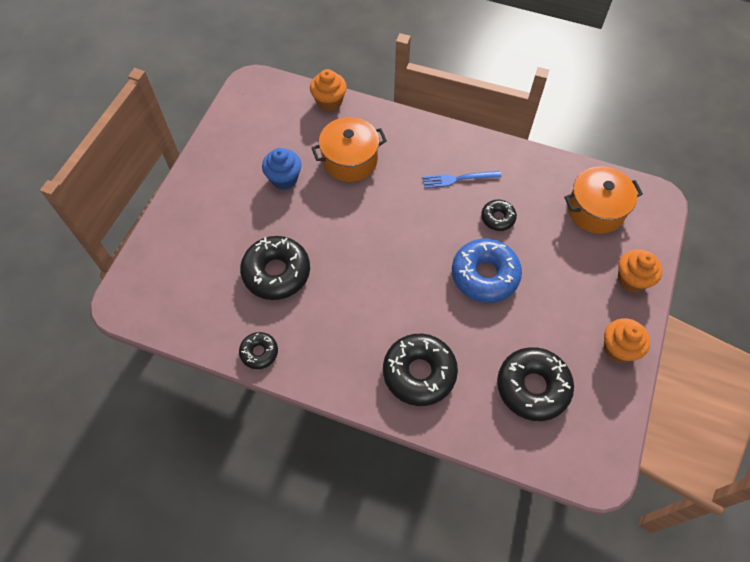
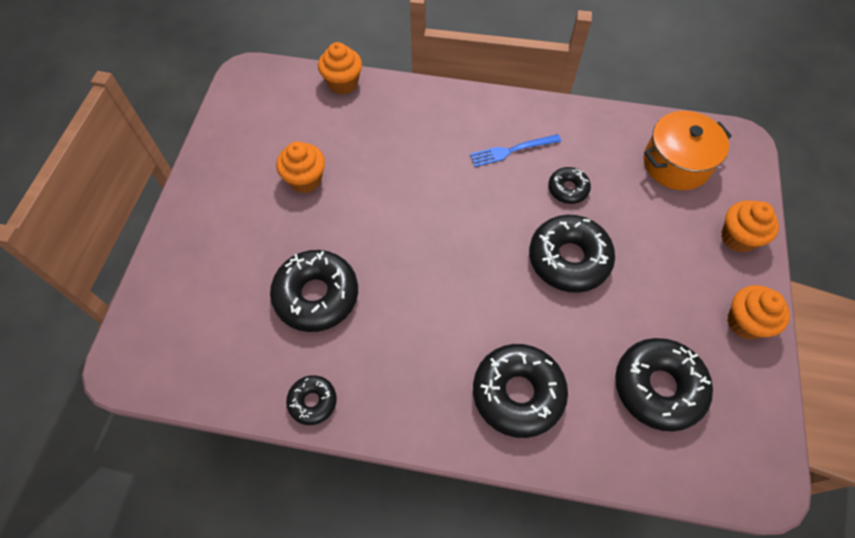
camera: 10 degrees left, 0 degrees up
blue cupcake [262,148,301,190] -> orange cupcake [276,141,325,193]
orange pot [312,117,387,182] -> none
blue donut [452,239,522,303] -> black donut [529,215,615,293]

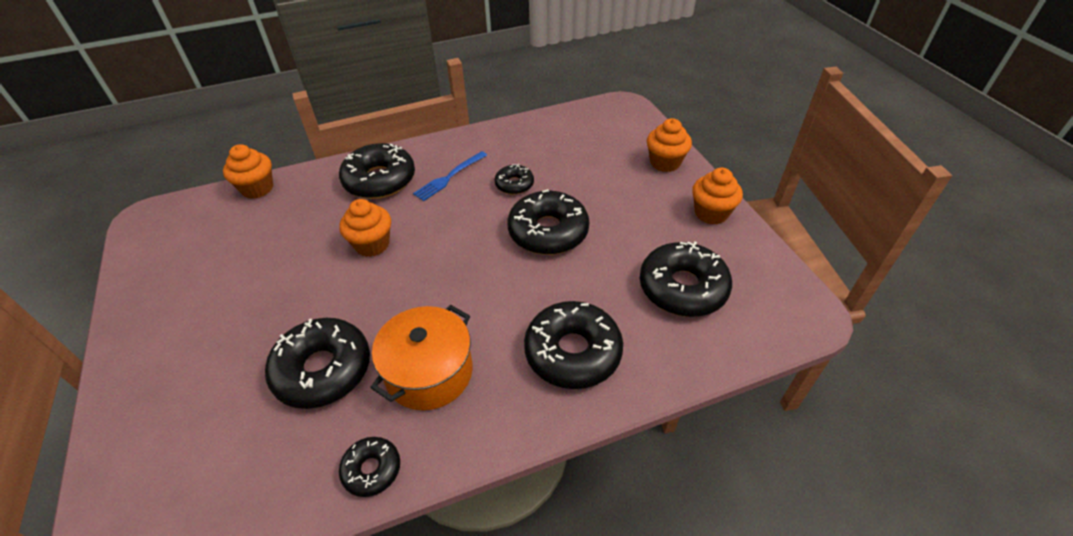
camera: 30 degrees left, 15 degrees down
orange cupcake [276,141,325,193] -> orange cupcake moved to [339,199,391,257]
orange pot [644,111,732,190] -> orange pot moved to [370,305,473,410]
none -> black donut [339,143,415,199]

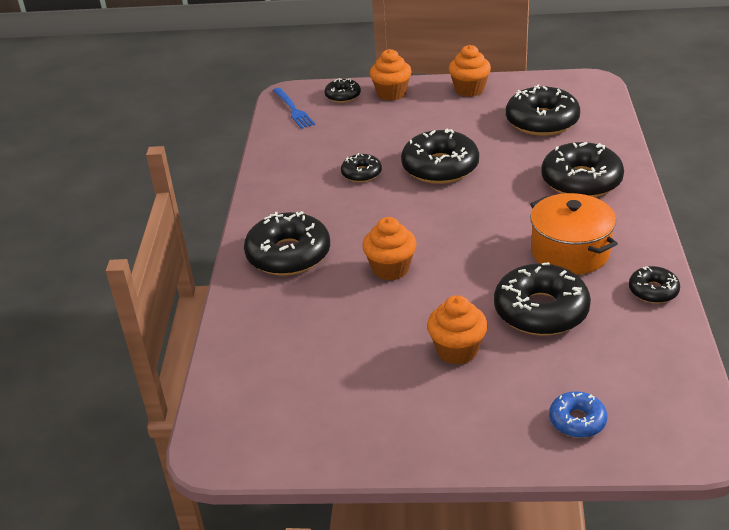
camera: 65 degrees left, 10 degrees down
orange cupcake [223,144,273,199] -> orange cupcake moved to [427,295,488,365]
blue fork [413,151,487,201] -> blue fork moved to [273,88,315,129]
none -> black donut [324,78,361,103]
none -> blue donut [549,391,607,438]

